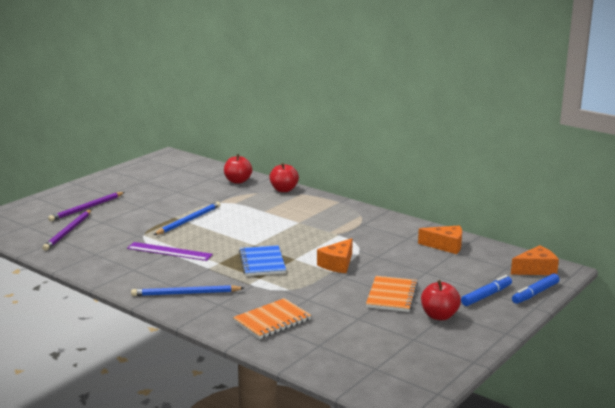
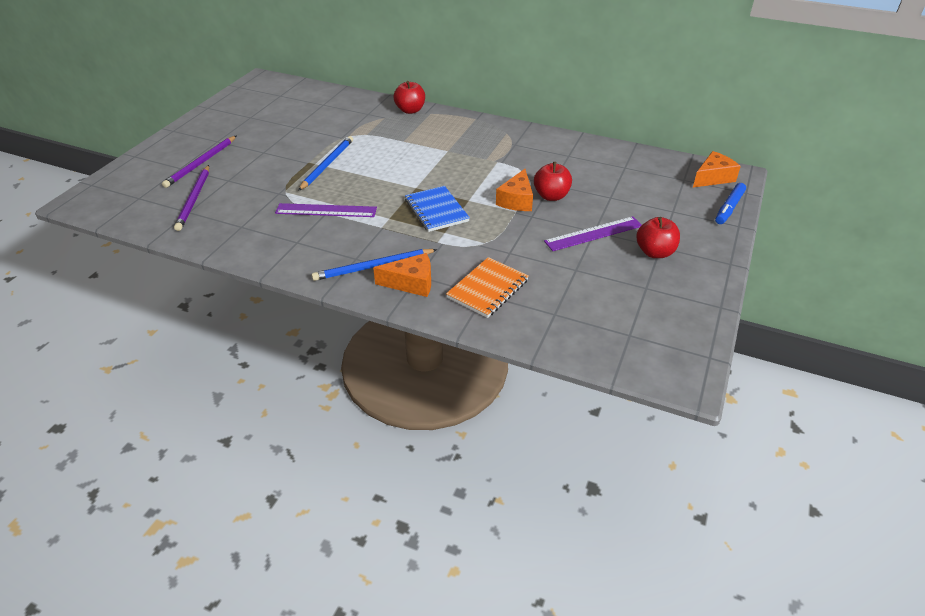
camera: 15 degrees left, 20 degrees up
red apple [224,154,252,184] -> red apple moved to [534,162,572,201]
orange notebook [366,276,418,312] -> purple ruler [544,216,642,251]
orange cheese [418,225,462,254] -> orange cheese moved to [373,253,431,297]
blue marker [461,275,512,306] -> none

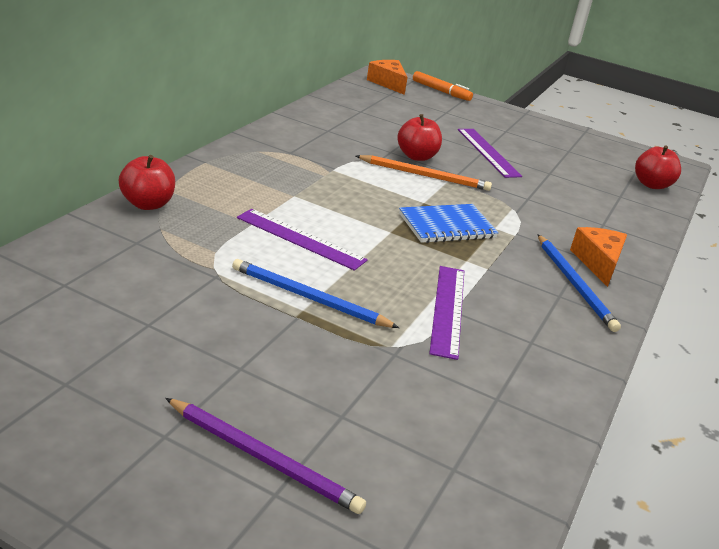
camera: 90 degrees left, 10 degrees down
purple pencil [174,165,209,231] -> none
orange notebook [446,257,529,318] -> none
orange cheese [496,169,533,211] -> orange pencil [356,155,492,191]
red apple [636,217,680,258] -> red apple moved to [635,145,681,189]
blue marker [715,183,746,224] -> orange marker [413,71,473,101]
none -> purple ruler [237,209,368,271]

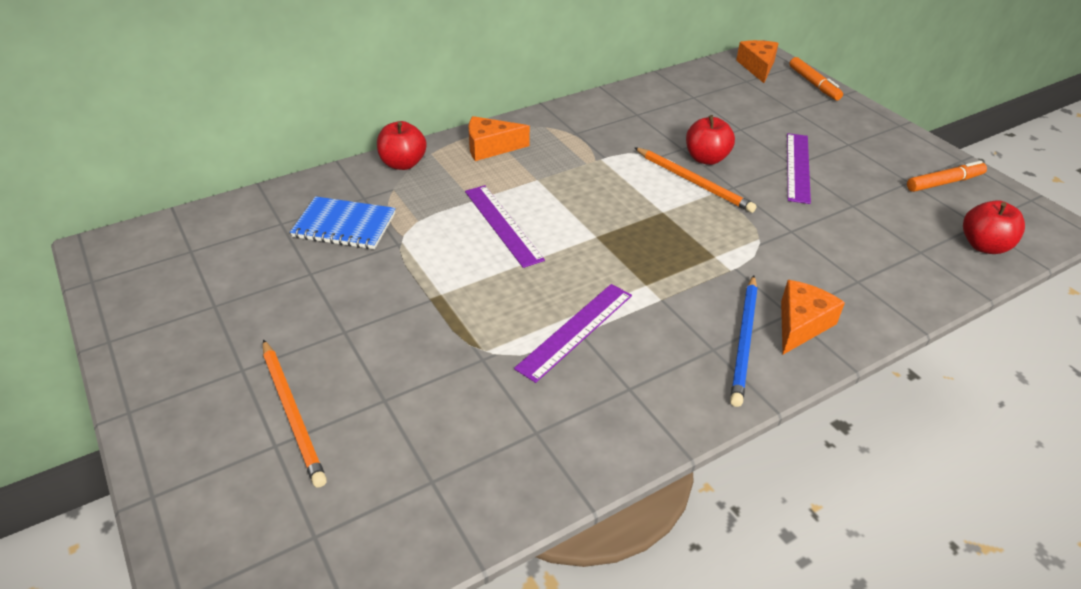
camera: 35 degrees right, 10 degrees up
purple pencil [165,398,366,514] -> orange pencil [263,339,327,488]
blue pencil [232,259,399,328] -> none
blue notebook [399,204,499,243] -> blue notebook moved to [290,196,396,249]
none -> orange cheese [468,116,530,161]
none -> orange marker [907,161,987,192]

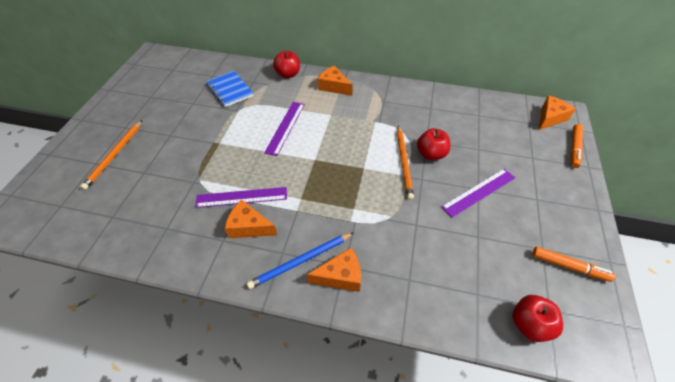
camera: 45 degrees right, 10 degrees up
none -> orange cheese [225,200,277,238]

